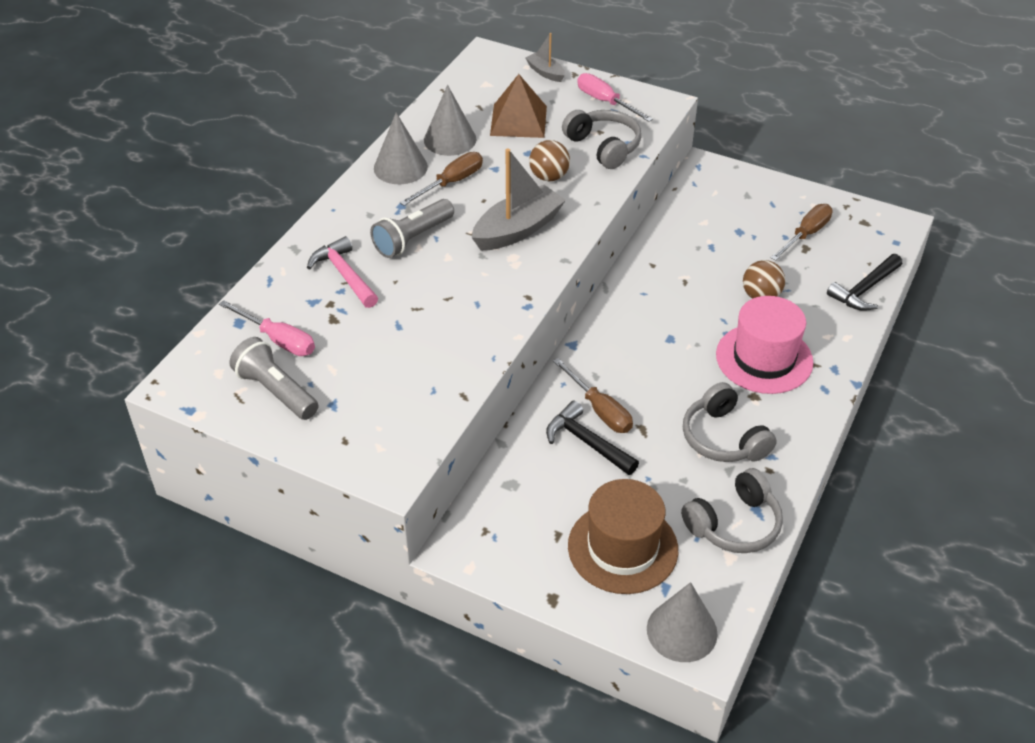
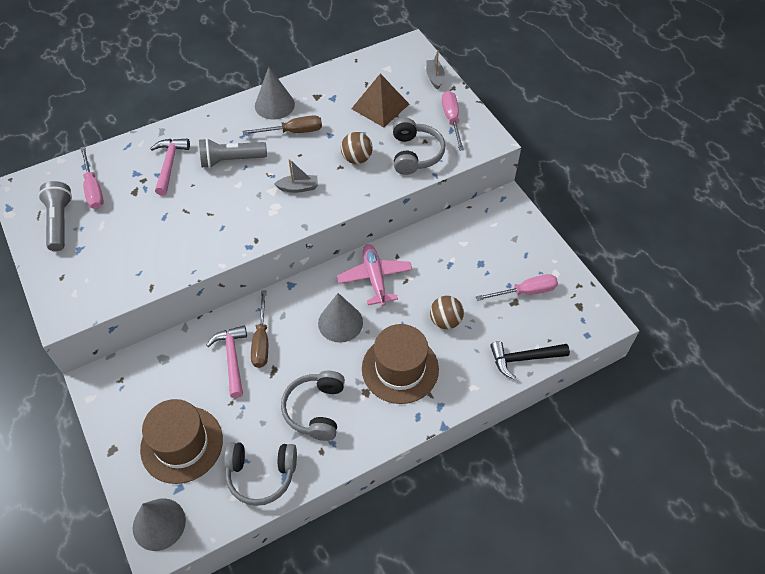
camera: 35 degrees right, 10 degrees up
grey cone [424,85,476,156] -> grey cone moved to [318,293,363,343]
grey boat [472,149,566,250] -> grey boat [274,159,318,193], size x0.53
black hammer [546,401,639,475] -> pink hammer [206,325,247,398]
pink hat [716,296,813,394] -> brown hat [362,324,439,404]
brown screwdriver [771,204,833,261] -> pink screwdriver [476,274,558,301]
none -> pink plane [337,244,413,306]

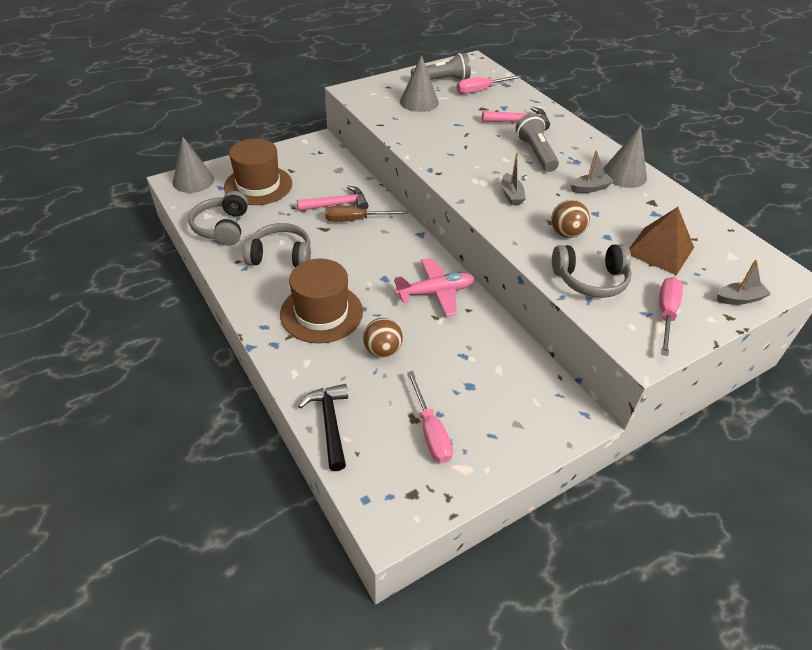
camera: 85 degrees right, 10 degrees down
brown screwdriver [243,115,322,135] -> grey boat [570,150,614,193]
grey cone [318,293,363,343] -> grey cone moved to [400,55,439,112]
pink screwdriver [442,91,464,151] -> pink screwdriver turned 60 degrees counterclockwise [659,277,683,356]

